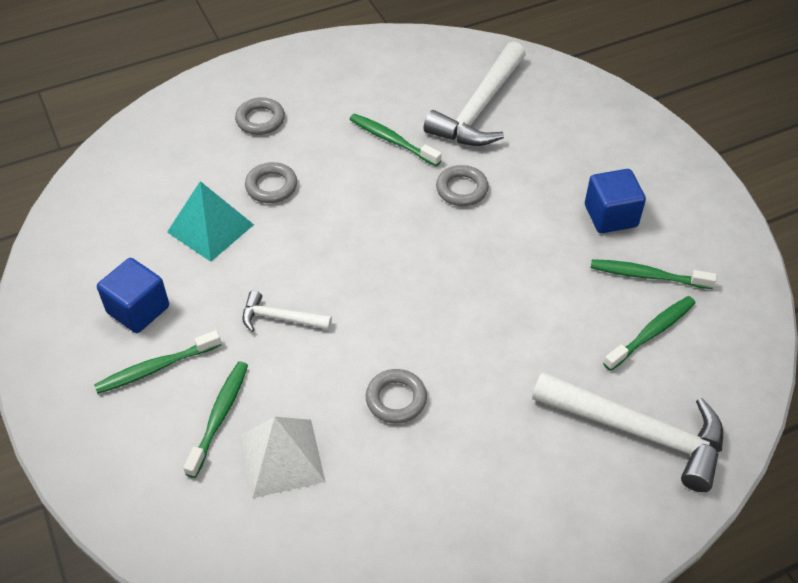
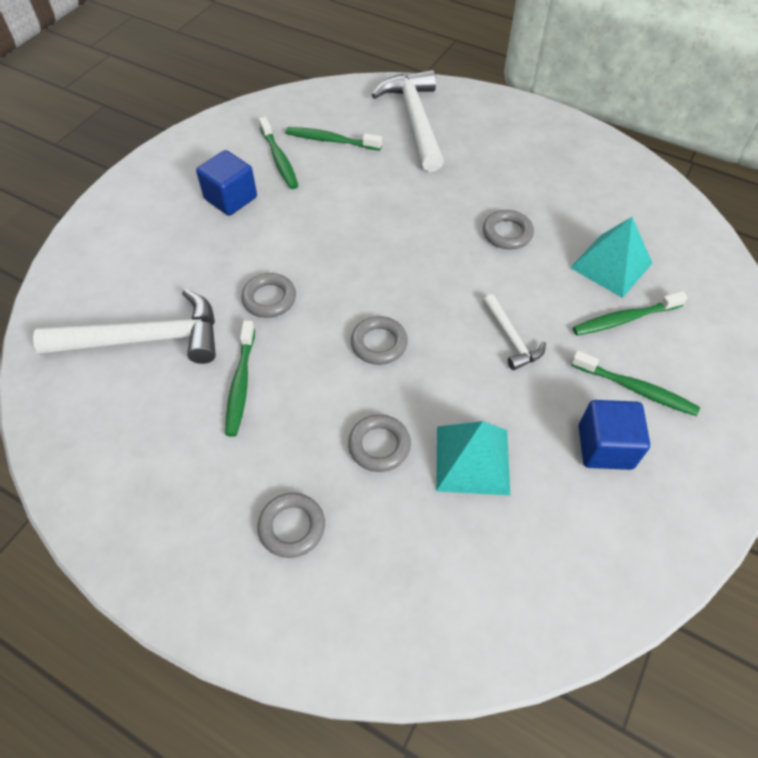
camera: 125 degrees left, 5 degrees up
white pyramid [241,417,325,498] -> turquoise pyramid [570,217,652,298]
none -> grey ring [351,316,408,365]

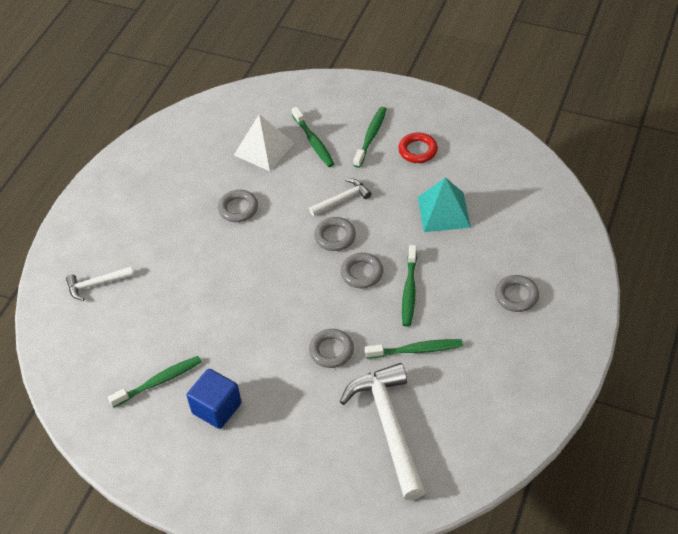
camera: 95 degrees left, 5 degrees down
green toothbrush [286,127,382,150] -> green toothbrush moved to [402,245,417,327]
grey ring [348,414,411,472] -> grey ring moved to [314,217,356,251]
white hammer [372,70,444,172] -> white hammer [66,266,134,301], size x0.51
turquoise pyramid [570,217,652,298] -> white pyramid [234,114,294,171]
blue cube [579,400,650,470] -> red ring [398,133,438,163]

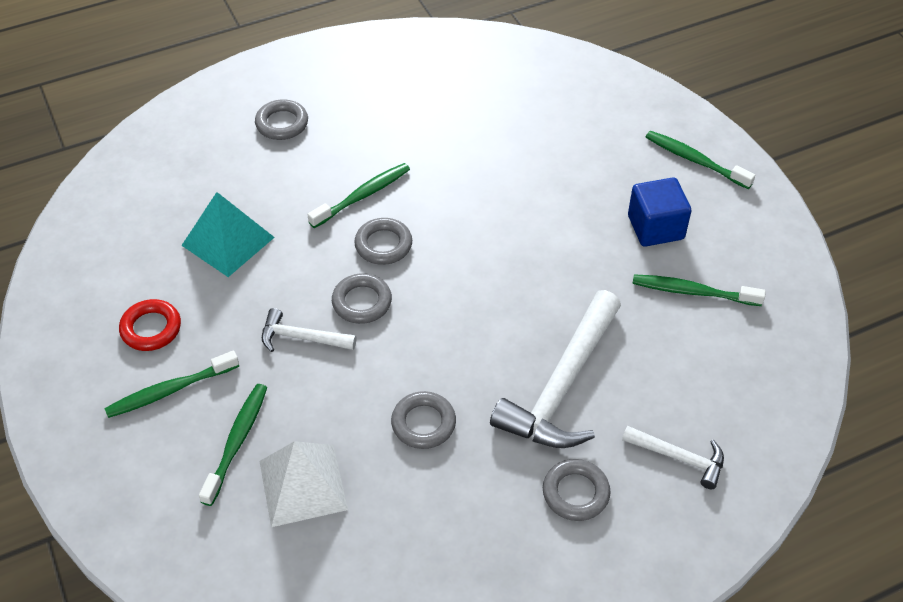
camera: 140 degrees left, 0 degrees up
grey ring [309,329,354,368] -> grey ring moved to [543,459,611,521]
white hammer [340,363,426,500] -> white hammer moved to [490,290,621,448]
green toothbrush [365,339,463,359] -> green toothbrush moved to [646,131,755,189]

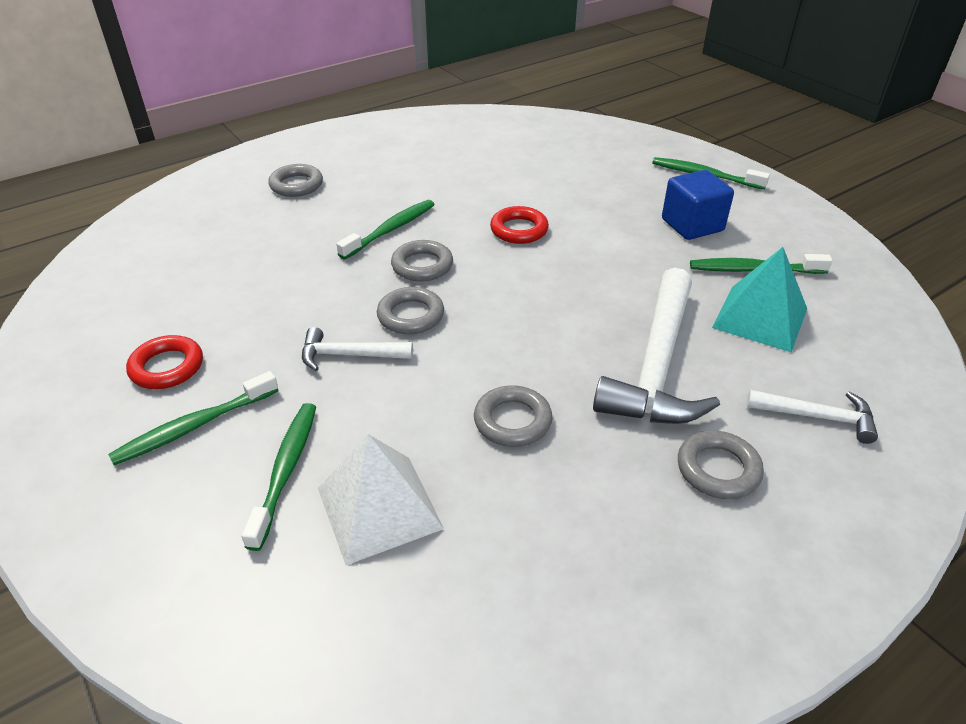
camera: 10 degrees left, 10 degrees down
turquoise pyramid [181,192,275,277] -> turquoise pyramid moved to [712,247,807,352]
none -> red ring [490,206,549,244]

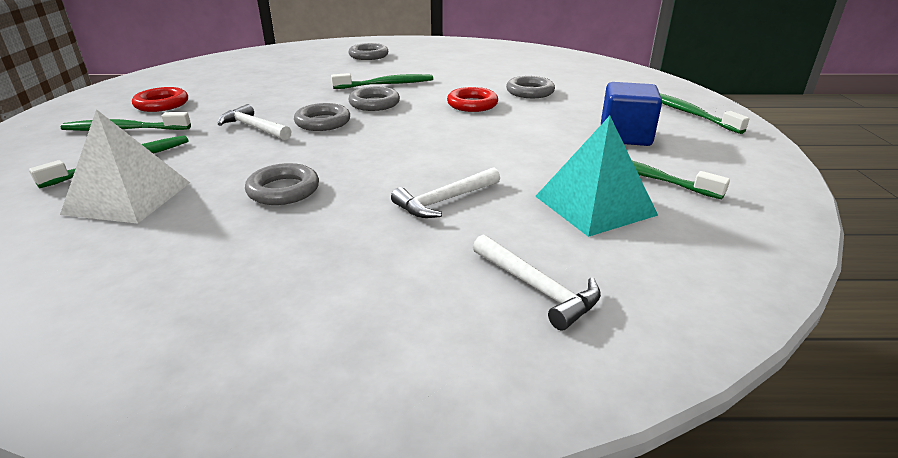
camera: 35 degrees right, 10 degrees down
white hammer [593,268,720,424] -> white hammer [391,167,500,218], size x0.51
grey ring [678,430,764,499] -> grey ring moved to [506,76,555,98]

